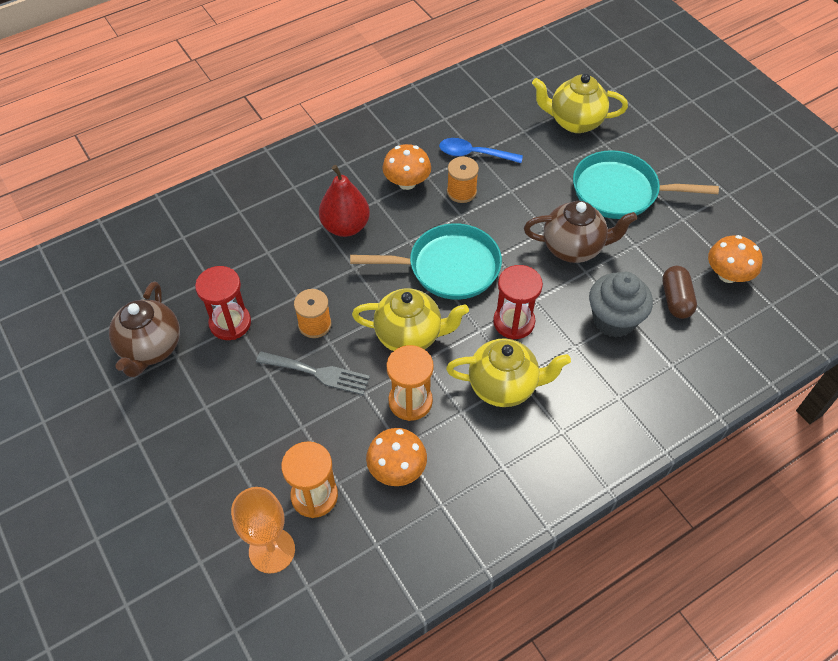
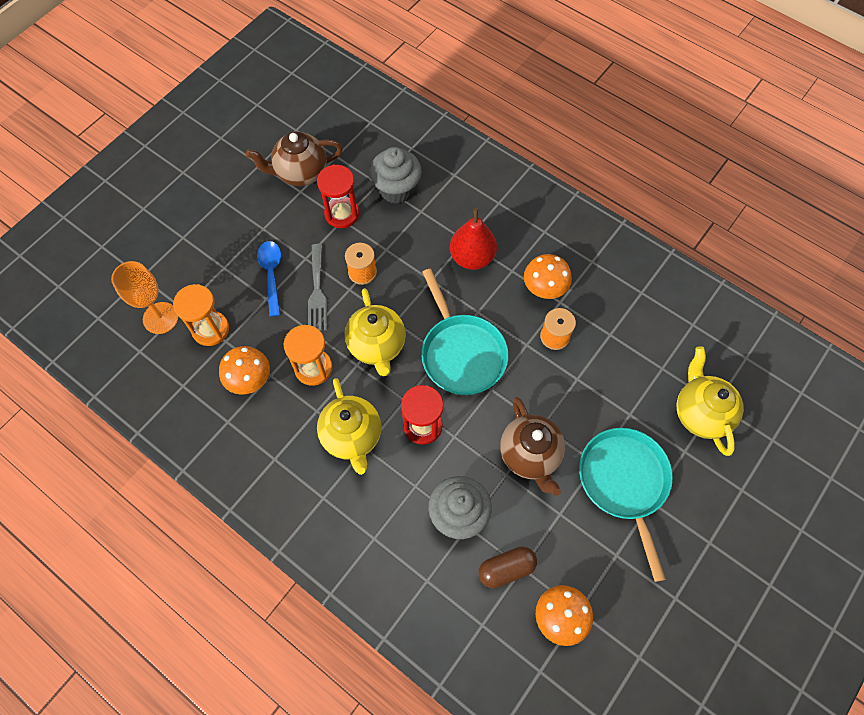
camera: 70 degrees right, 10 degrees up
blue spoon [439,138,523,163] -> blue spoon moved to [257,241,281,317]
none -> grey cupcake [369,147,422,204]

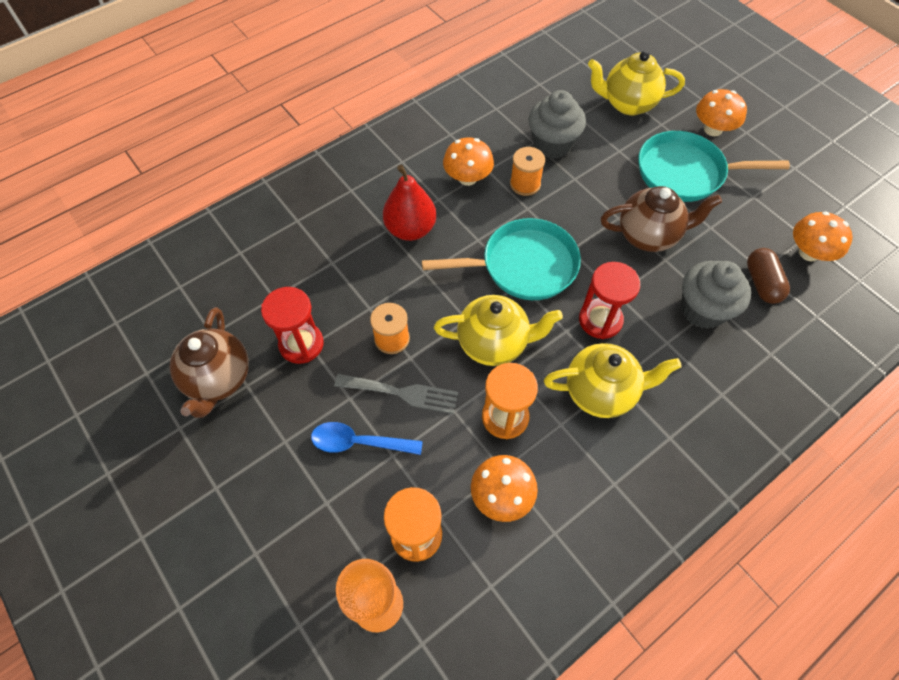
camera: 75 degrees left, 5 degrees down
grey cupcake [369,147,422,204] -> grey cupcake moved to [529,90,586,159]
none -> orange mushroom [696,89,747,136]

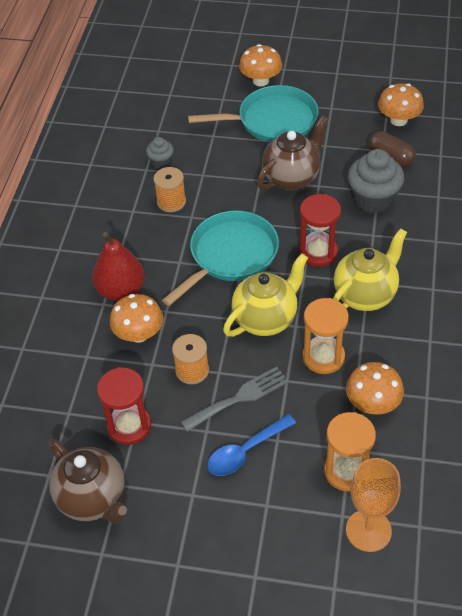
camera: 40 degrees left, 10 degrees down
orange mushroom [443,138,494,186] -> orange mushroom moved to [110,294,163,343]
grey cupcake [529,90,586,159] -> grey cupcake [146,137,174,169], size x0.52
yellow teapot [588,51,685,116] -> none
turquoise pan [638,131,790,202] -> turquoise pan turned 150 degrees counterclockwise [188,85,319,142]

